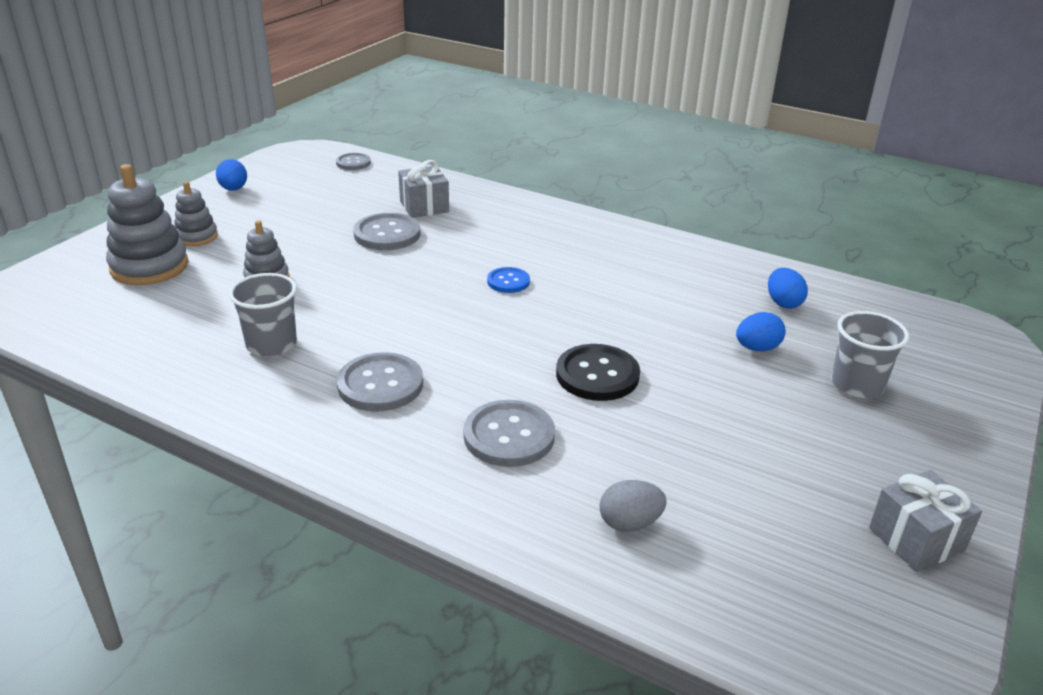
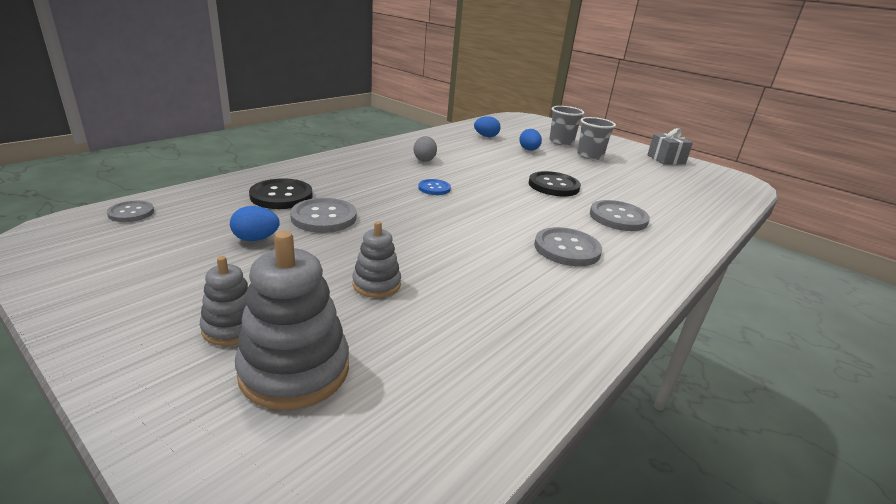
camera: 80 degrees left, 5 degrees down
blue egg [216,159,247,191] -> blue egg moved to [230,206,280,241]
grey cup [229,273,297,357] -> grey cup moved to [577,117,616,160]
grey gift [398,160,449,218] -> black button [249,178,313,209]
grey egg [599,480,667,532] -> grey egg moved to [413,136,437,162]

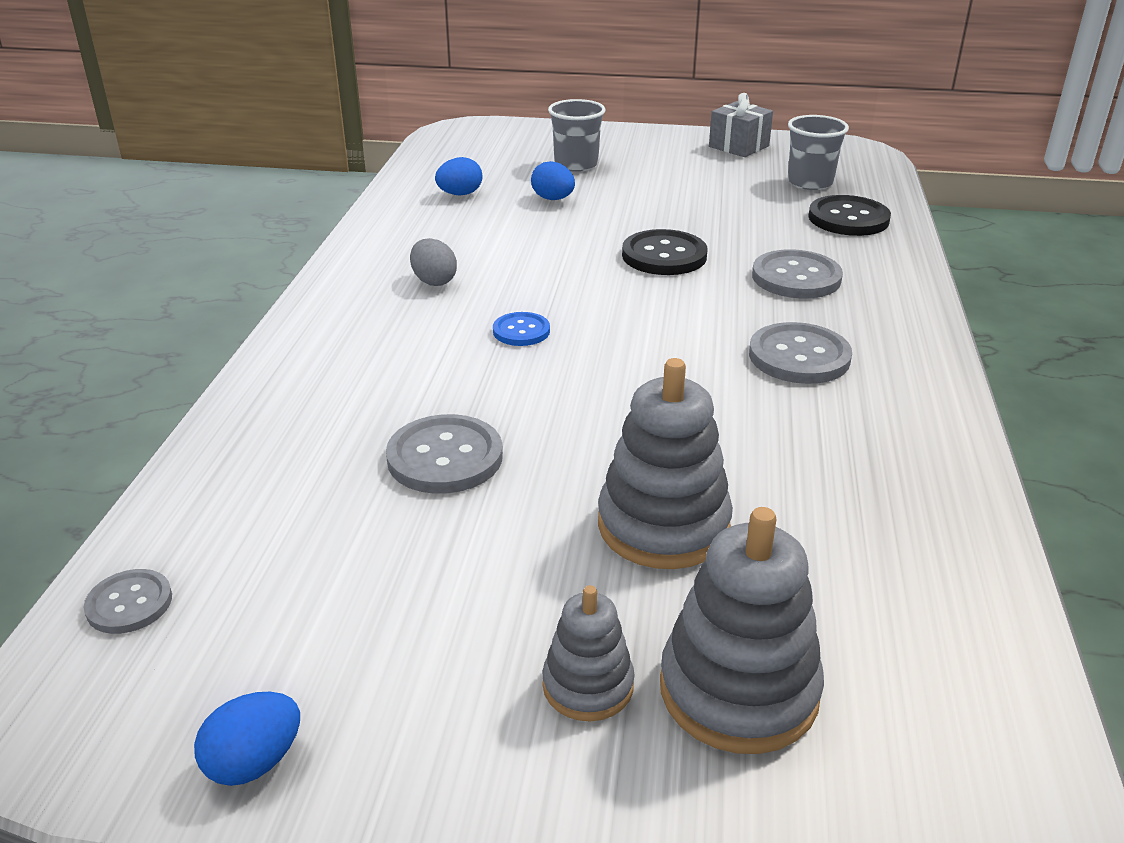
camera: 30 degrees left, 5 degrees up
blue egg [230,206,280,241] -> blue egg moved to [194,692,300,786]
black button [249,178,313,209] -> black button moved to [808,195,891,236]
grey stacking toy [352,221,401,298] -> grey stacking toy [598,358,733,569], size x1.73
grey cup [577,117,616,160] -> grey cup moved to [788,115,849,190]

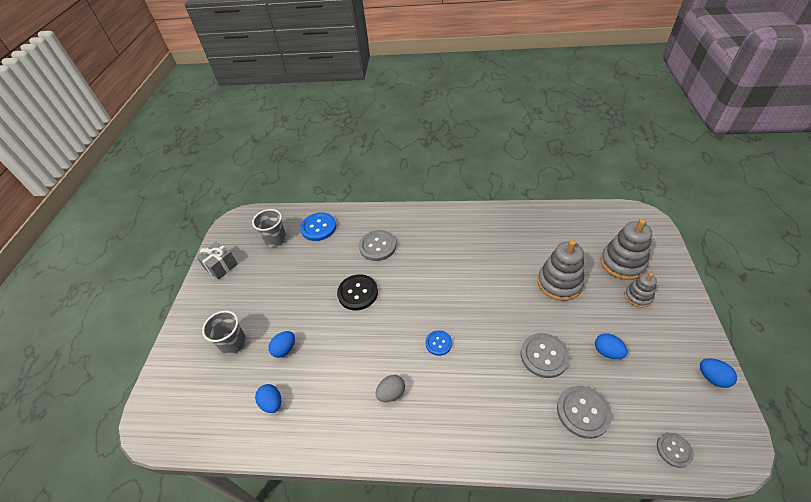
camera: 90 degrees left, 15 degrees up
grey button [749,322,852,384] -> grey button moved to [557,386,612,439]
black button [808,195,891,236] -> blue button [300,212,336,241]
none -> blue egg [595,333,628,359]

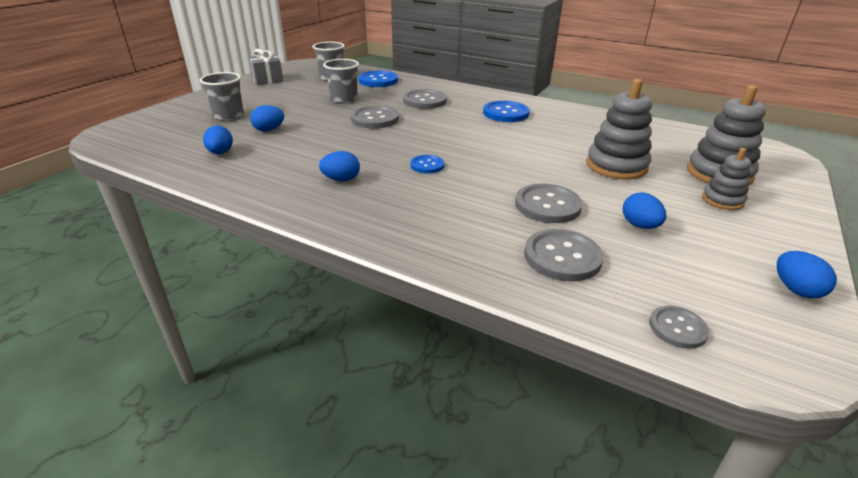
camera: 20 degrees right, 15 degrees down
black button [337,274,378,310] -> grey button [351,106,399,129]
grey egg [376,375,405,402] -> blue egg [319,151,360,181]
none -> grey cup [323,59,359,103]
none -> blue button [483,101,530,122]

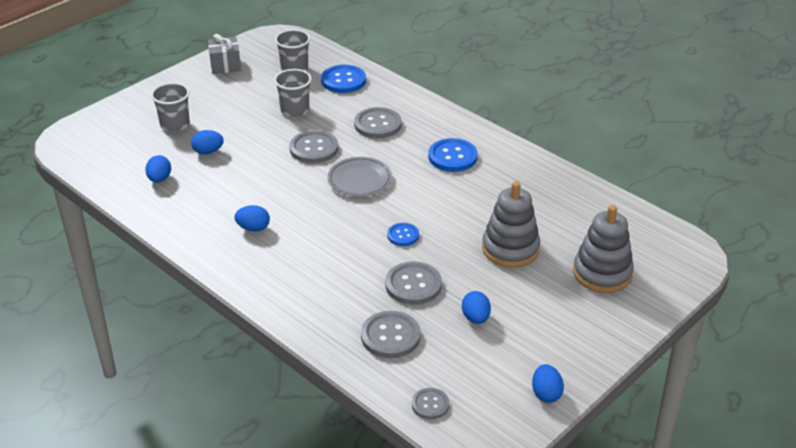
camera: 15 degrees right, 5 degrees up
blue button [410,155,444,173] -> blue button moved to [387,223,419,246]
grey stacking toy [702,148,752,210] -> none
none -> grey plate [328,157,392,197]

